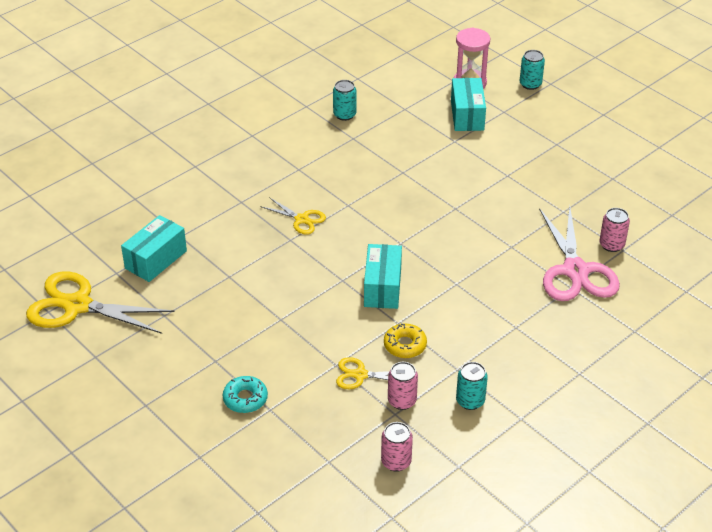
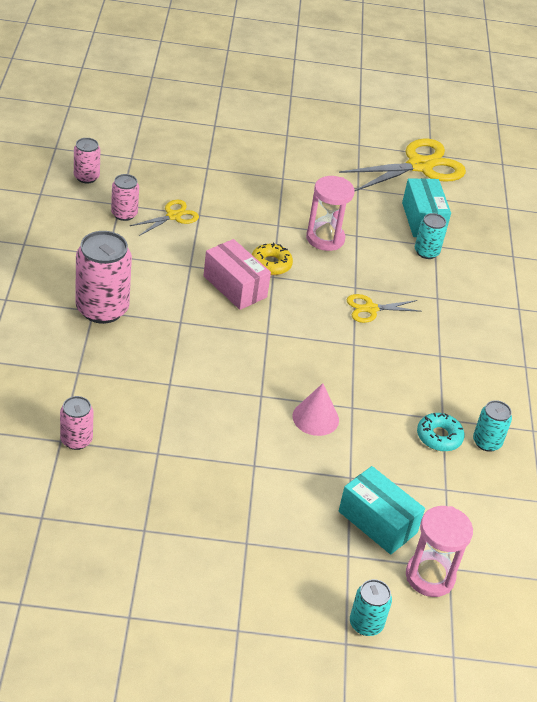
camera: 130 degrees right, 0 degrees up
turquoise donut [223,376,268,413] -> turquoise donut moved to [417,413,465,451]
turquoise box [364,244,402,309] -> pink box [203,239,271,310]
yellow donut [384,323,427,358] -> yellow donut moved to [251,243,293,275]
turquoise can [456,362,488,410] -> turquoise can moved to [415,213,447,259]
pink scissors [539,205,620,301] -> none
none -> pink can [75,231,132,324]
none -> pink cone [293,383,339,436]
none -> pink hourglass [306,176,355,251]

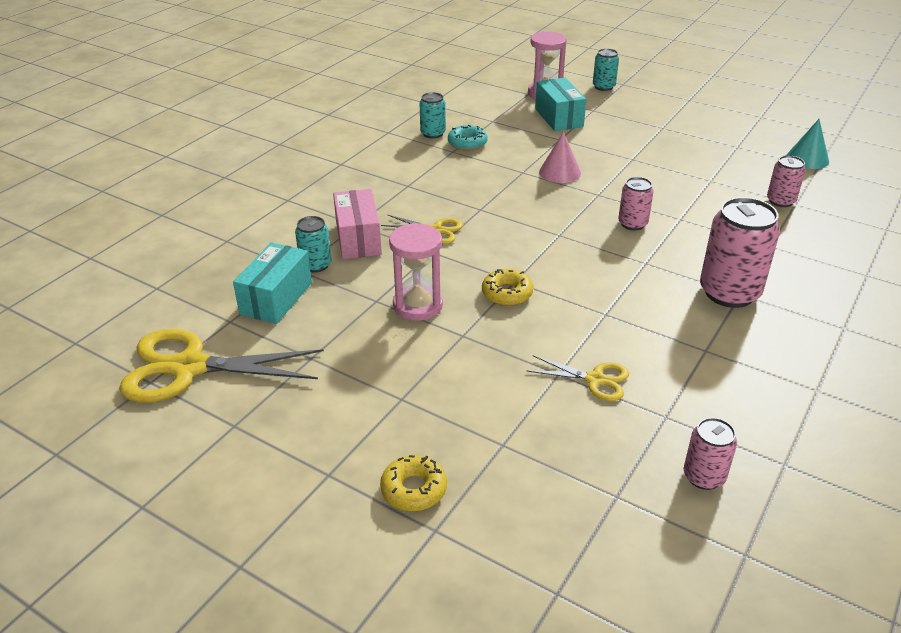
camera: 145 degrees left, 5 degrees down
pink can [111,174,139,221] -> pink can moved to [618,177,654,230]
yellow scissors [130,200,199,236] -> yellow scissors turned 150 degrees counterclockwise [527,355,629,401]
pink box [203,239,271,310] -> pink box moved to [333,189,382,259]
none -> yellow donut [380,455,447,511]
none -> turquoise cone [787,119,829,169]

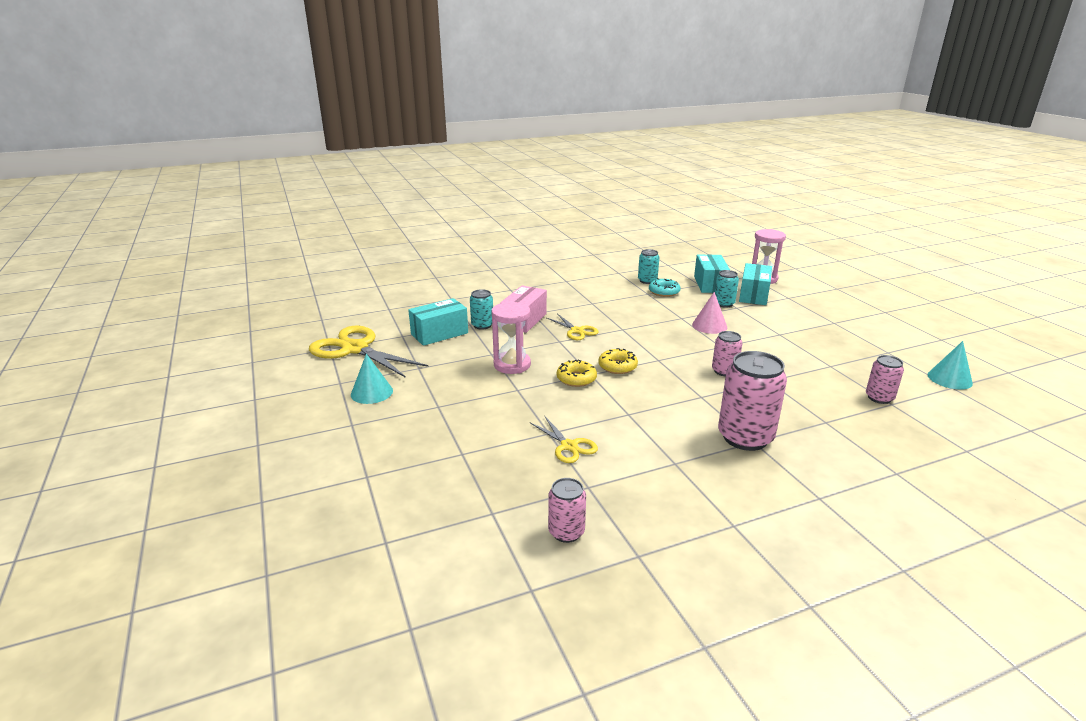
camera: 35 degrees right, 10 degrees down
yellow donut [380,455,447,511] -> yellow donut moved to [598,348,638,374]
turquoise can [593,48,619,91] -> turquoise can moved to [715,270,739,308]
none -> turquoise cone [351,354,393,404]
none -> turquoise box [694,254,730,293]

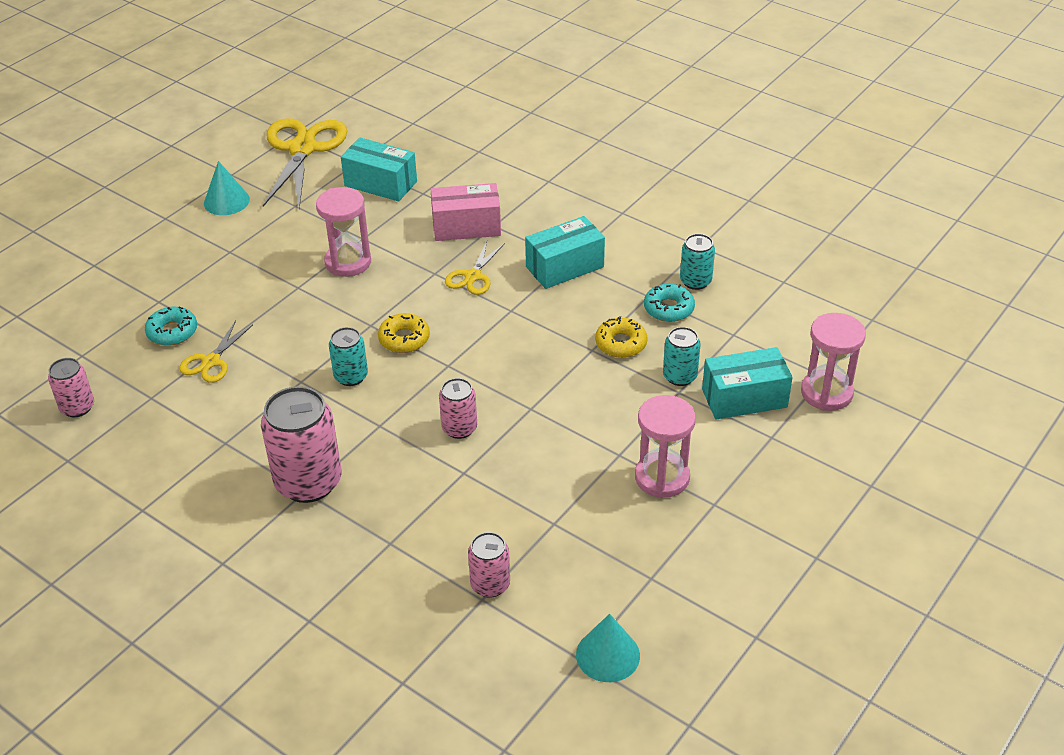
camera: 60 degrees right, 15 degrees up
turquoise can [470,289,493,330] -> turquoise can moved to [329,327,368,386]
yellow donut [557,360,597,387] -> yellow donut moved to [595,316,648,358]
pink cone [692,292,727,334] -> none
turquoise box [694,254,730,293] -> turquoise box moved to [525,216,605,289]
none -> turquoise donut [145,306,197,346]
none -> pink hourglass [635,395,696,498]

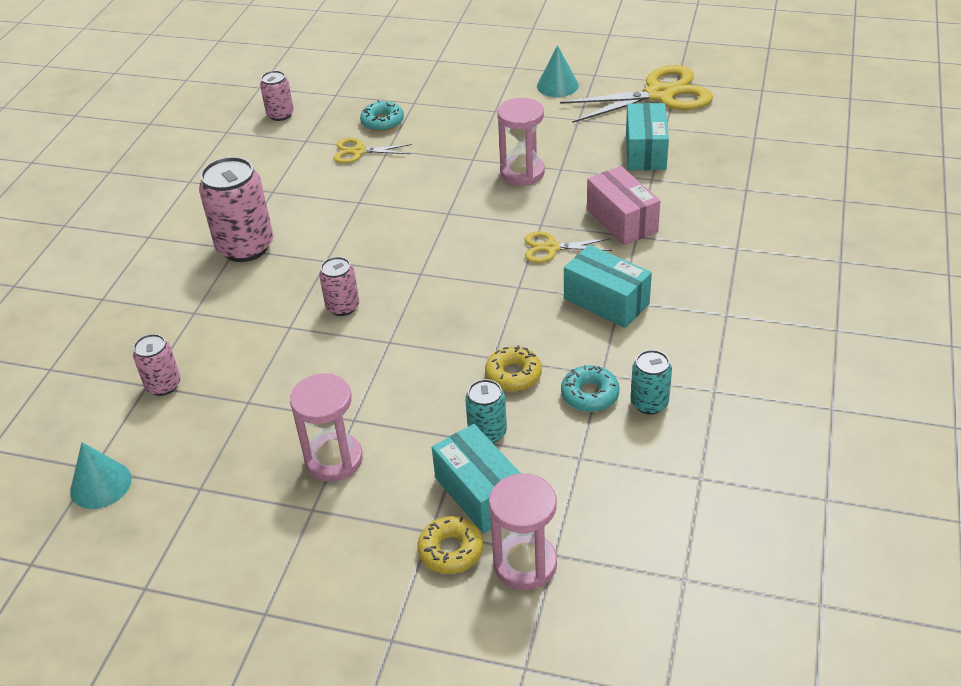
camera: 70 degrees right, 0 degrees up
turquoise can [329,327,368,386] -> none
yellow donut [378,313,430,353] -> yellow donut moved to [417,516,483,574]

